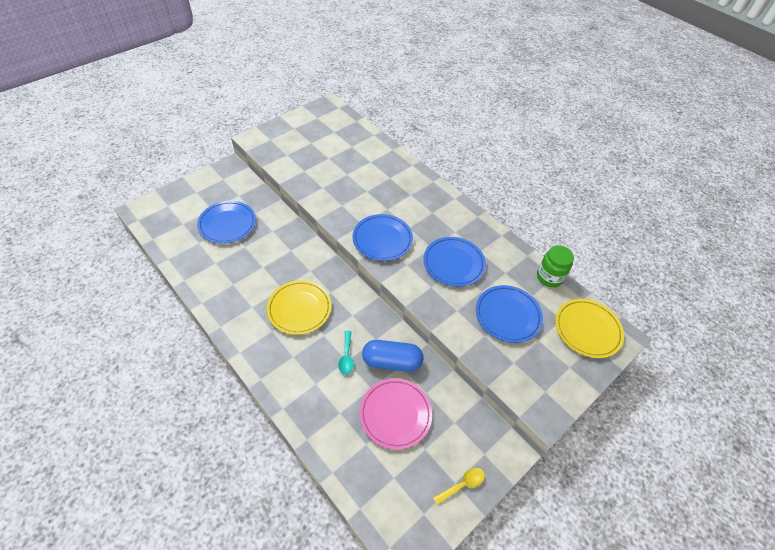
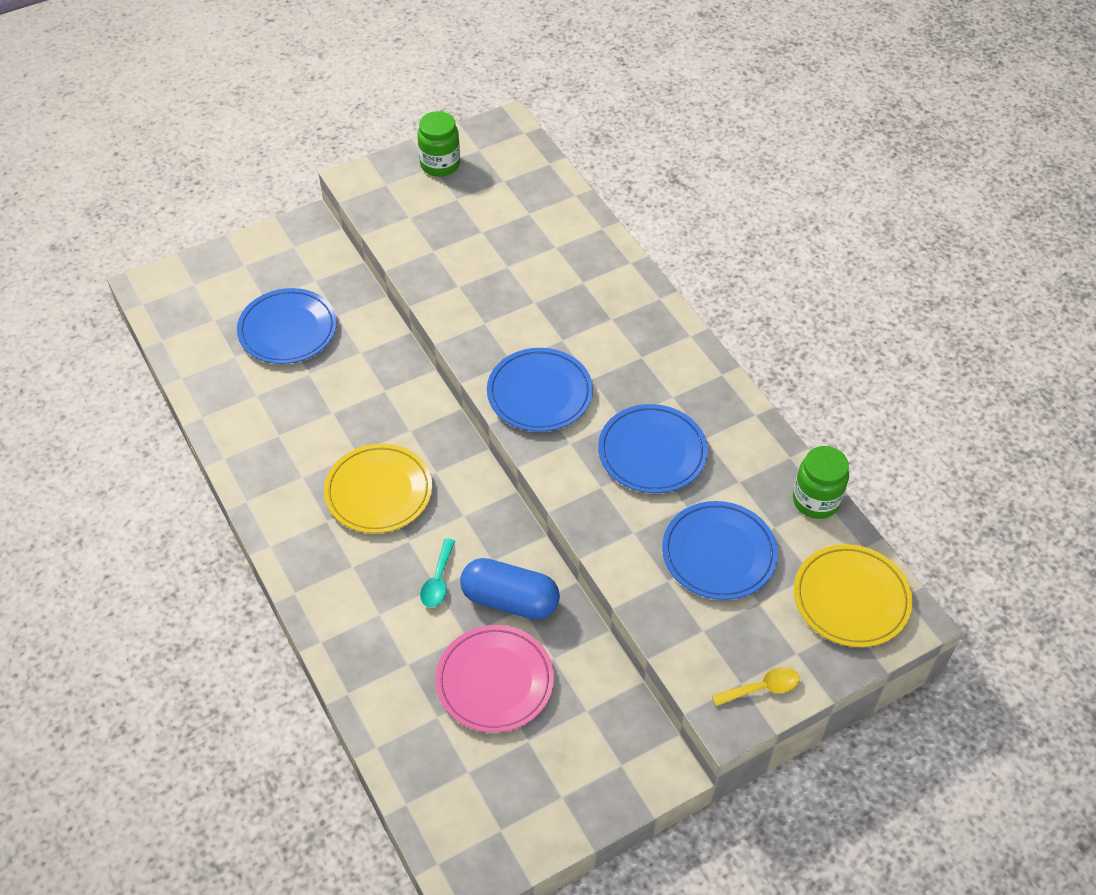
camera: 15 degrees right, 0 degrees up
yellow spoon [433,468,485,505] -> yellow spoon moved to [712,667,800,706]
none -> green jar [417,111,460,177]

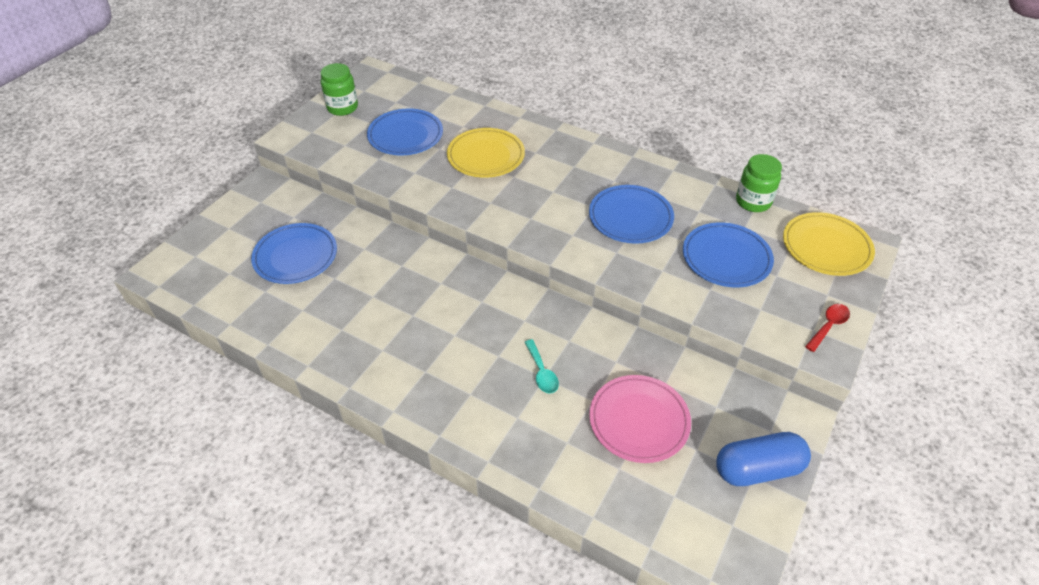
camera: 30 degrees left, 5 degrees down
yellow plate [324,443,432,533] -> yellow plate moved to [447,128,525,178]
blue capsule [460,558,560,620] -> blue capsule moved to [716,432,811,486]
blue plate [487,348,593,432] -> blue plate moved to [367,109,443,155]
yellow spoon [712,667,800,706] -> red spoon [805,304,850,352]

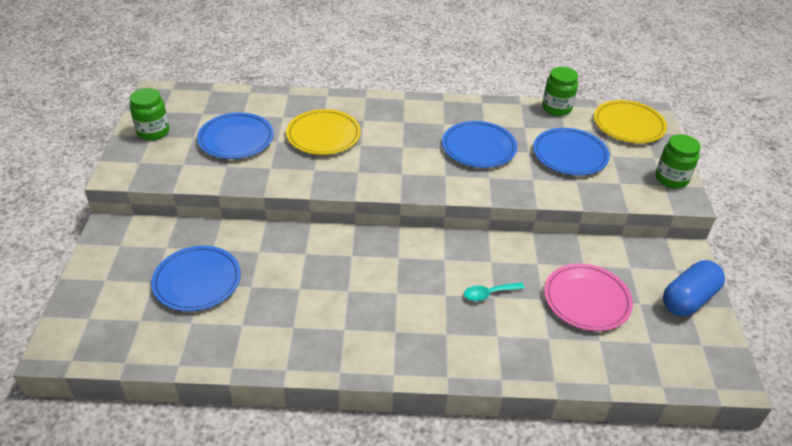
camera: 30 degrees left, 5 degrees down
turquoise spoon [525,339,559,394] -> turquoise spoon turned 120 degrees clockwise [464,282,525,301]
red spoon [805,304,850,352] -> green jar [655,134,701,189]

